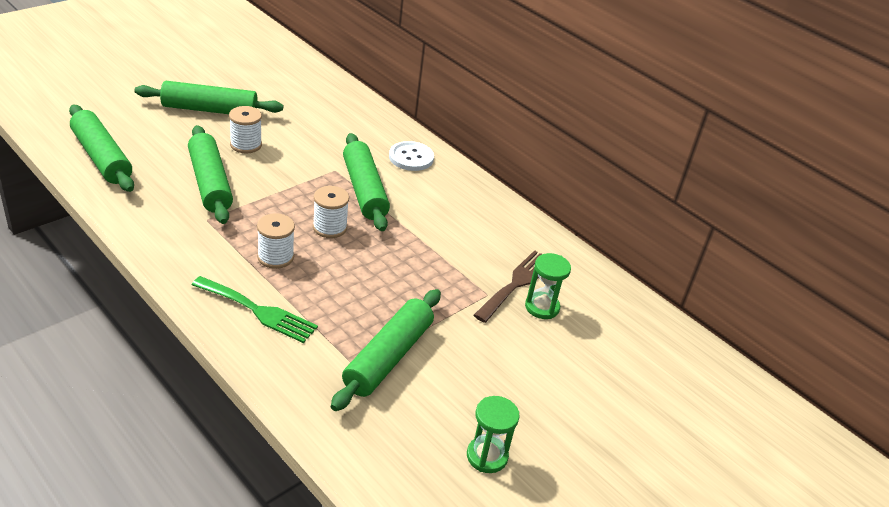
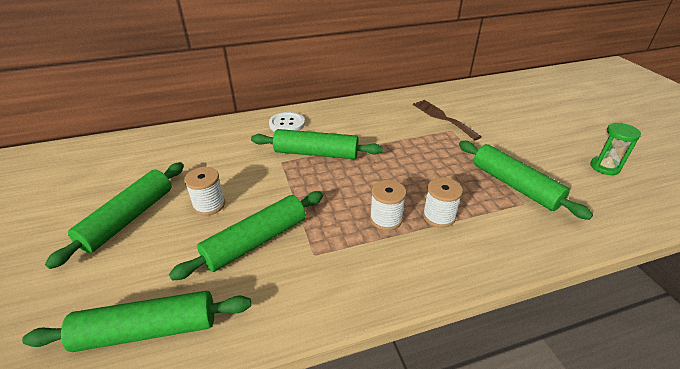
camera: 60 degrees left, 0 degrees up
green rolling pin [188,125,233,224] -> green rolling pin turned 45 degrees counterclockwise [169,191,323,281]
green fork [192,276,318,343] -> none
white spool [313,186,349,238] -> white spool moved to [423,177,463,228]
green hourglass [525,253,571,319] -> none

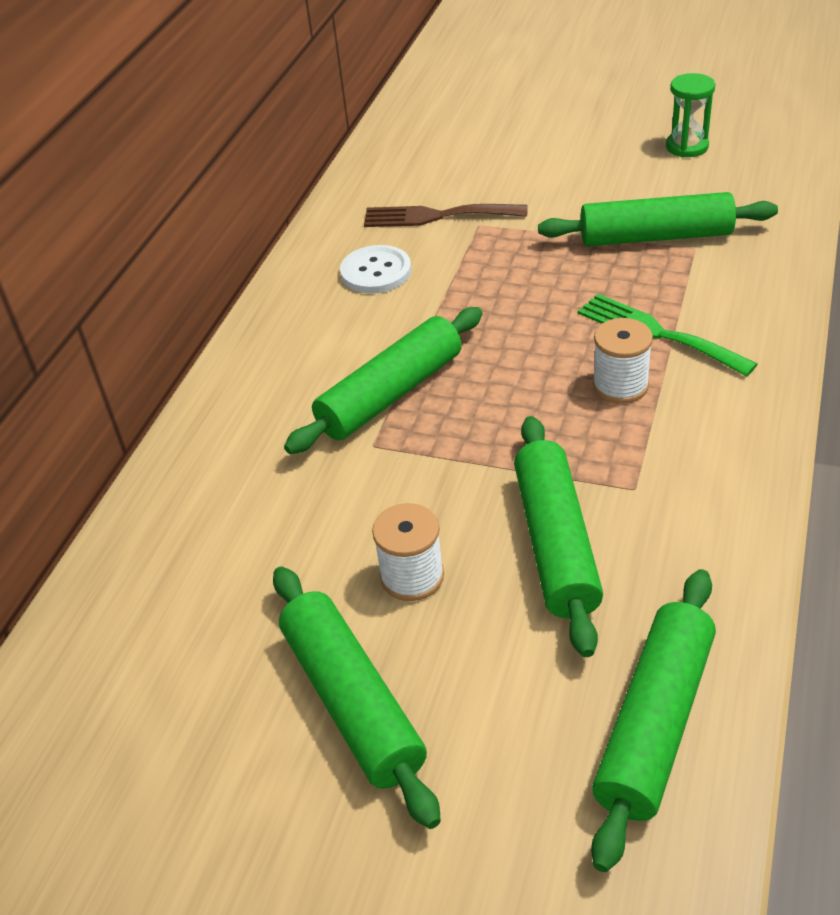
camera: 50 degrees left, 5 degrees up
white button [269,112,305,132] -> white button moved to [340,245,411,294]
white spool [423,177,463,228] -> green fork [578,294,758,377]

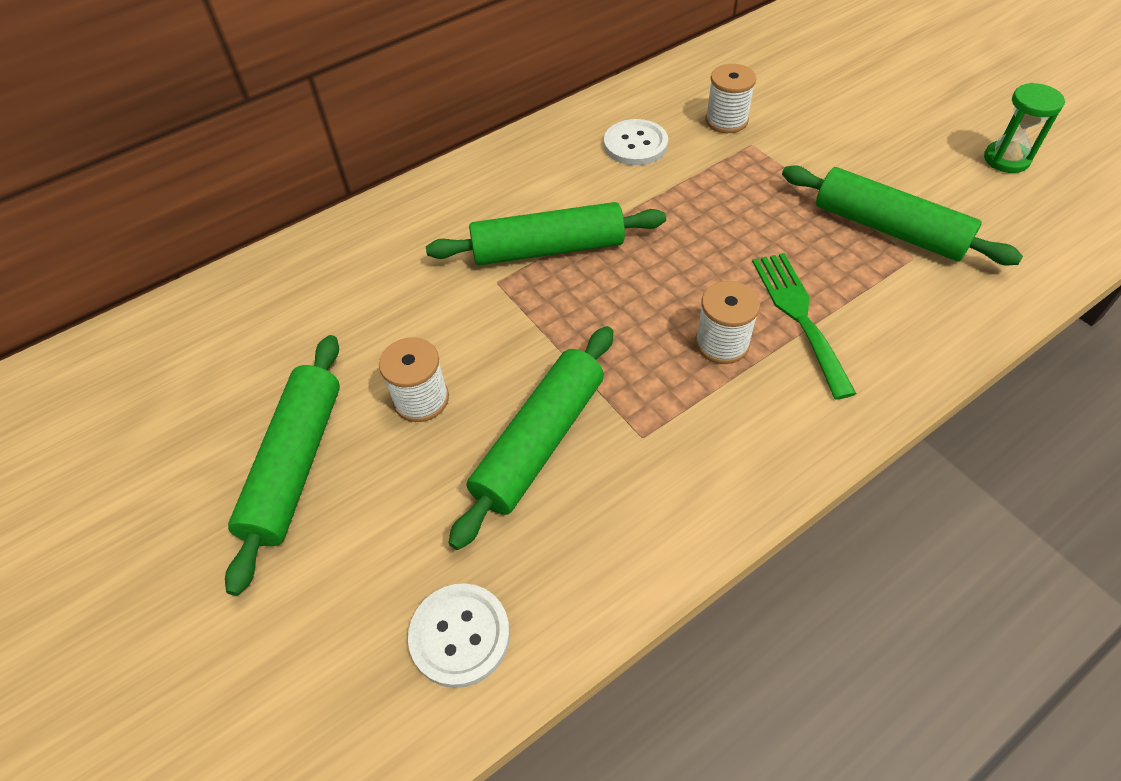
camera: 35 degrees right, 10 degrees up
brown fork [364,204,527,227] -> white spool [705,64,756,133]
green rolling pin [591,569,716,872] -> white button [408,583,510,688]

